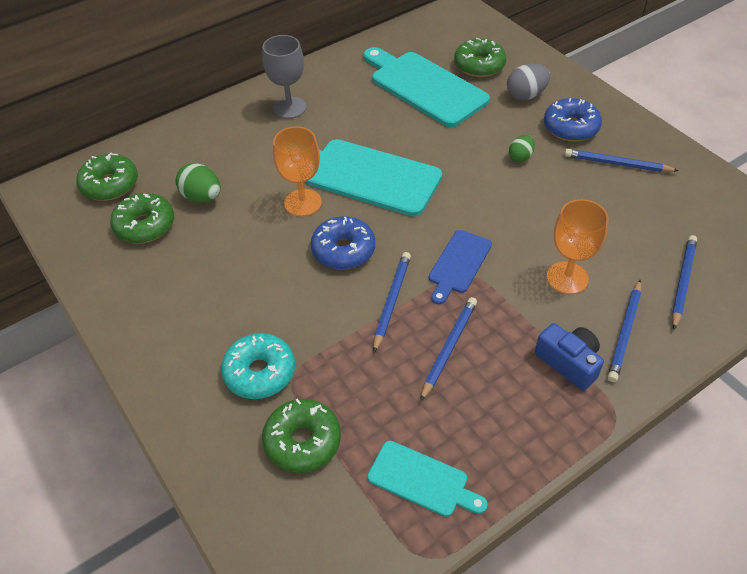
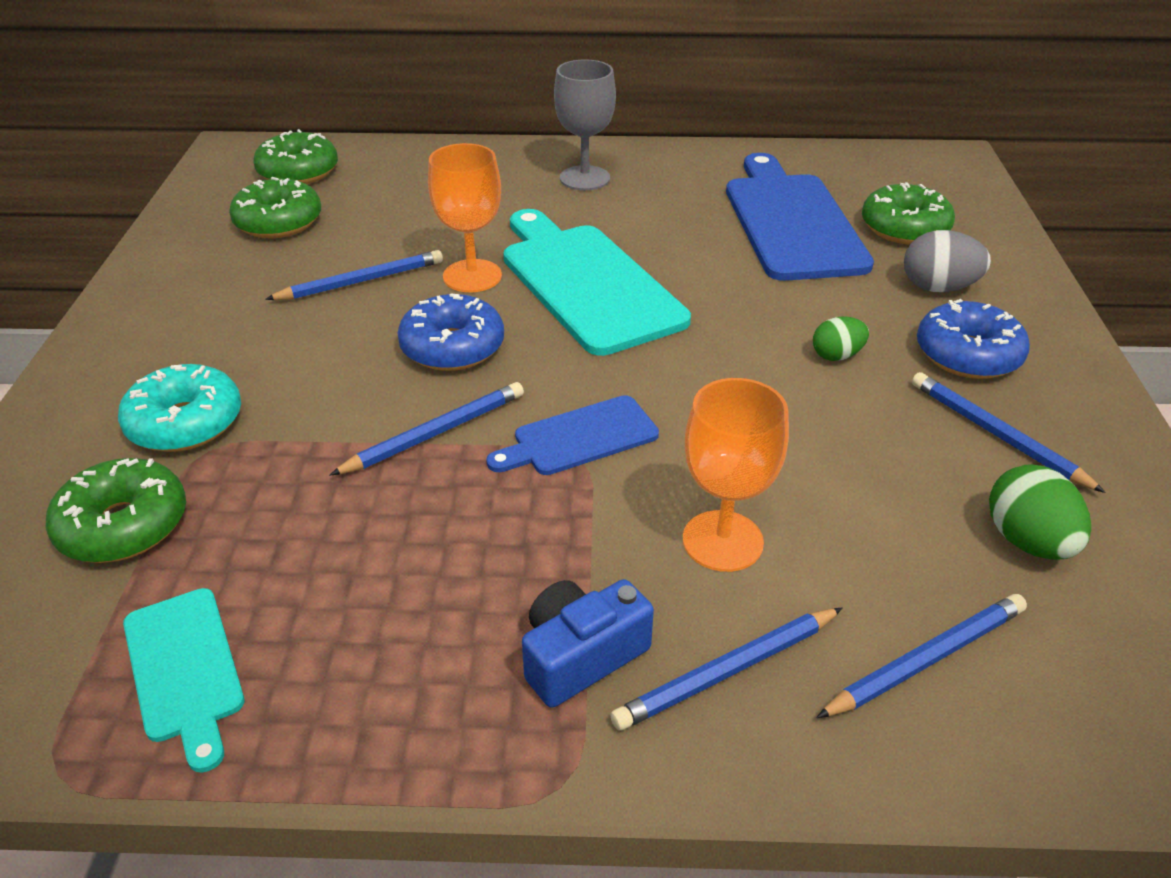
camera: 35 degrees right, 10 degrees down
green egg [175,163,220,203] -> green egg moved to [989,464,1091,560]
turquoise cutting board [363,47,490,127] -> blue cutting board [726,153,874,281]
blue pencil [420,297,477,402] -> blue pencil moved to [265,250,443,300]
blue camera [535,323,604,391] -> blue camera turned 120 degrees counterclockwise [522,579,654,708]

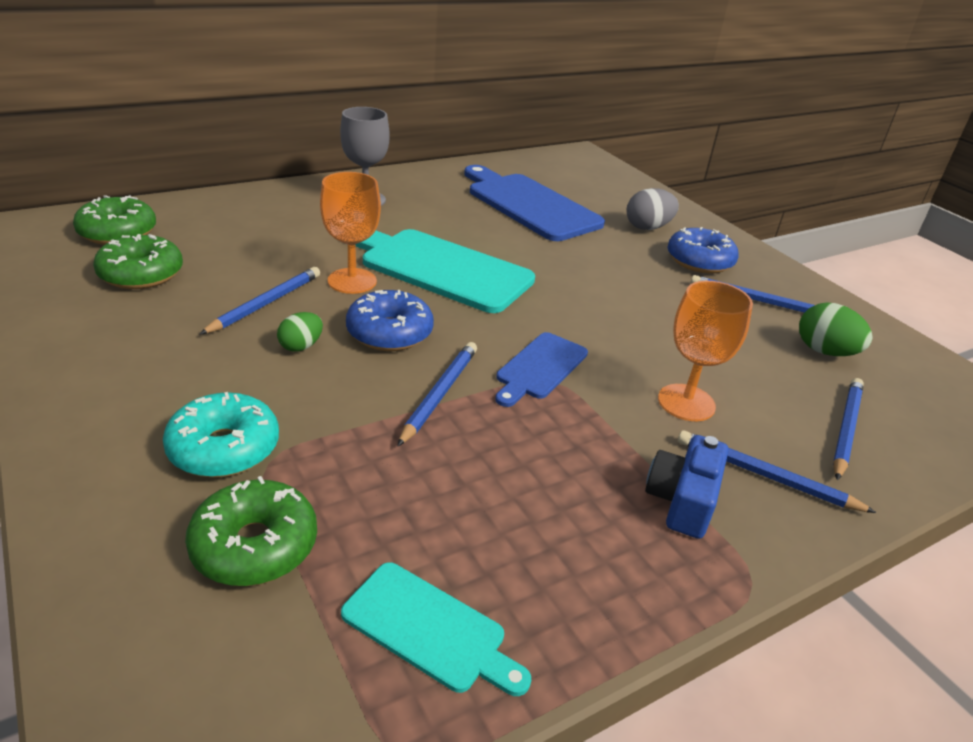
camera: 35 degrees left, 5 degrees down
blue pencil [610,608,842,731] -> blue pencil turned 90 degrees clockwise [678,430,876,513]
green egg [813,316,869,361] -> green egg moved to [277,312,323,352]
green donut [862,182,955,244] -> none

